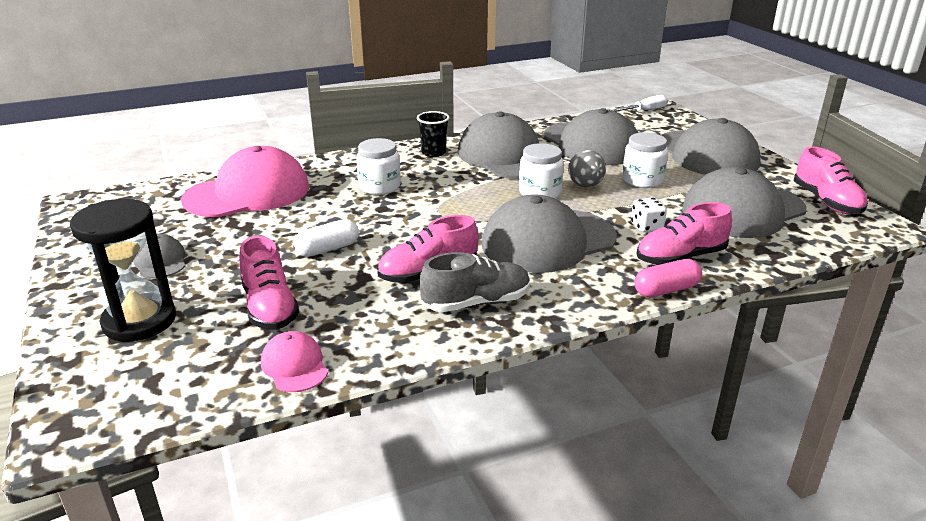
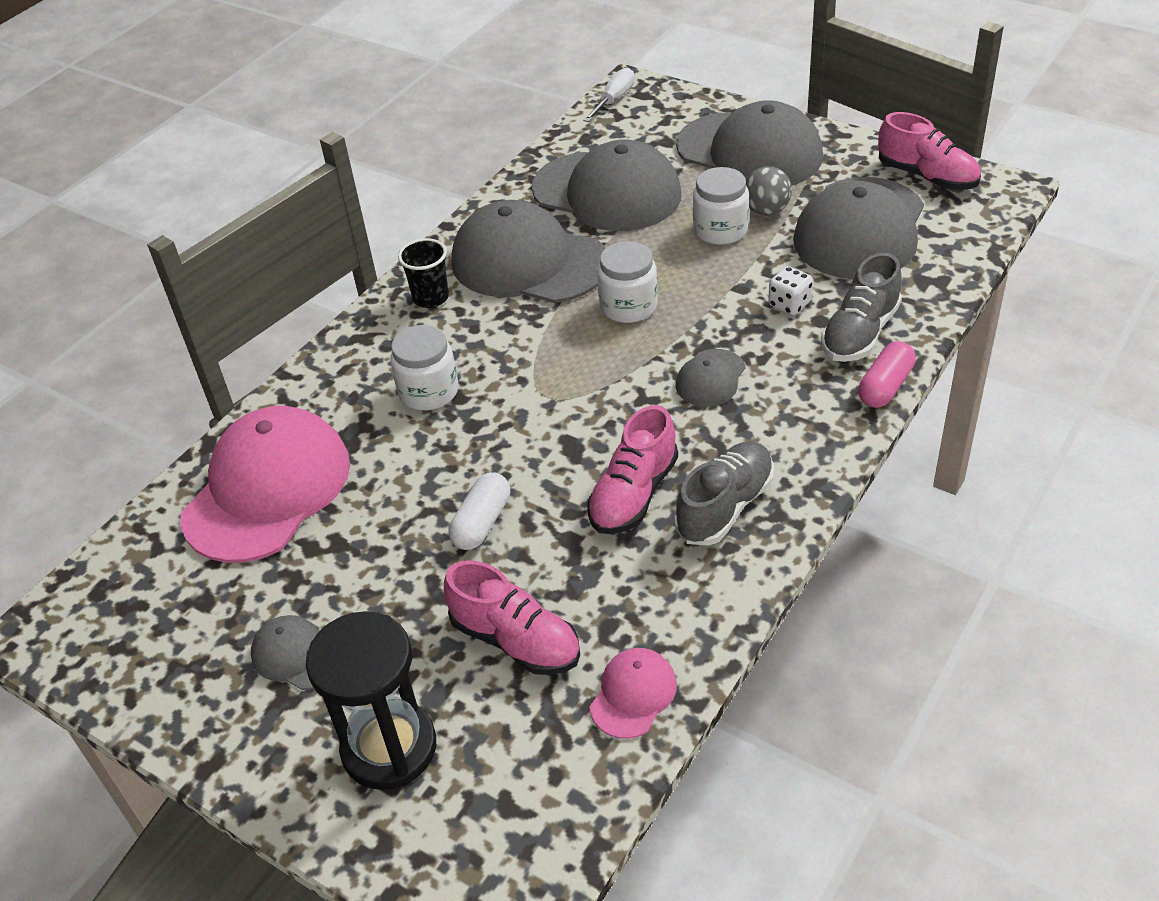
camera: 30 degrees left, 15 degrees up
pink cap [261,331,328,392] -> pink cap turned 90 degrees clockwise [590,648,677,739]
grey cap [482,194,617,273] -> grey cap [676,349,745,407], size x0.46
grey ball [568,150,606,187] -> grey ball moved to [746,166,792,215]
pink shoe [637,202,732,265] -> grey shoe [821,253,902,362]

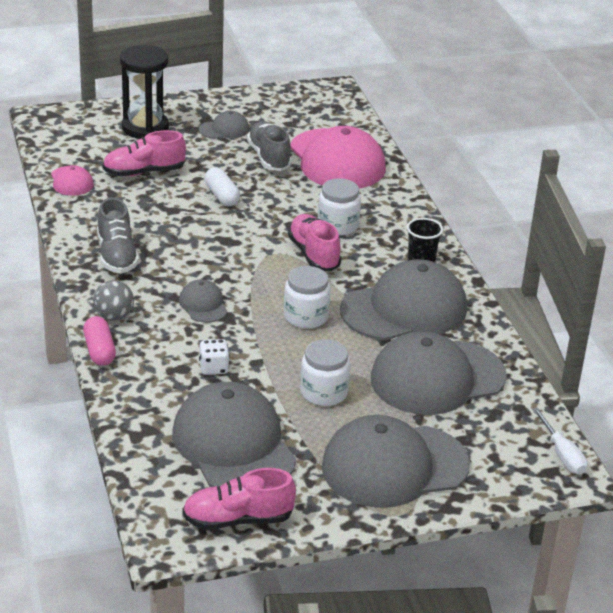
camera: 125 degrees right, 10 degrees down
pink shoe [587,405,678,534] -> pink shoe moved to [288,214,341,271]
grey ball [746,166,792,215] -> grey ball moved to [93,280,134,321]
grey shoe [821,253,902,362] -> grey shoe moved to [247,121,292,171]

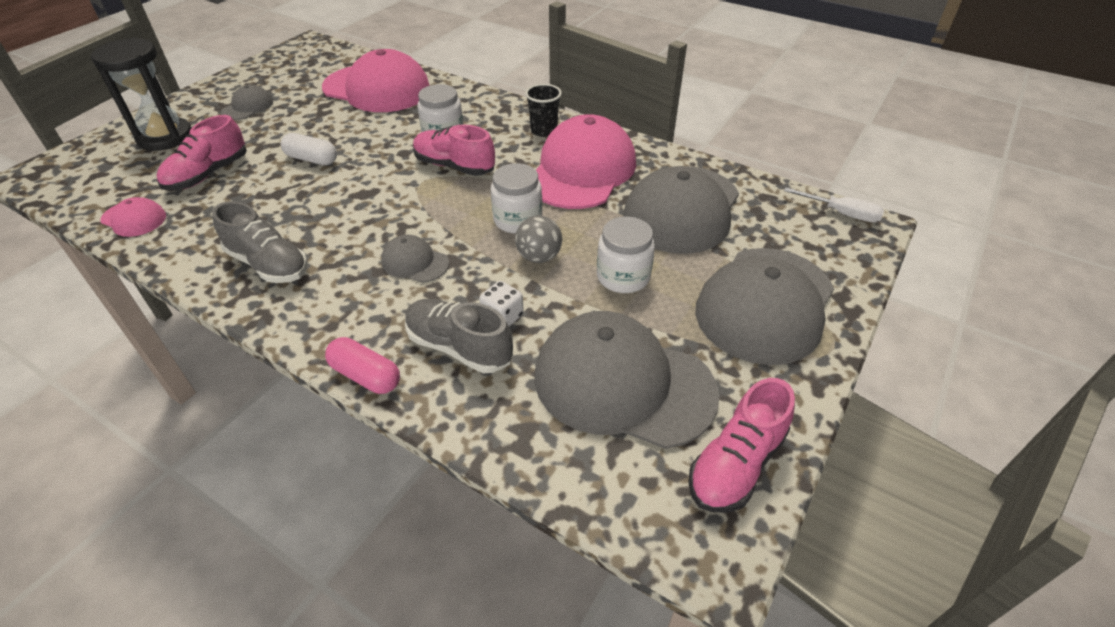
camera: 40 degrees left, 10 degrees up
grey ball [93,280,134,321] -> grey ball moved to [515,215,562,263]
grey shoe [247,121,292,171] -> grey shoe moved to [405,299,513,373]
grey cap [340,259,467,341] -> pink cap [536,114,636,209]

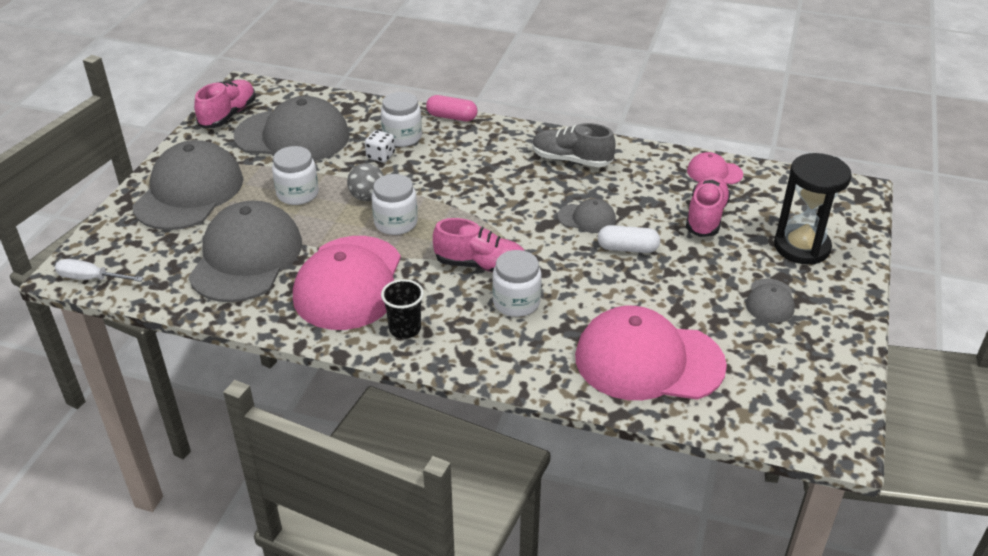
camera: 165 degrees right, 5 degrees down
grey cap [381,235,449,283] -> grey cap moved to [558,199,616,233]
grey shoe [405,299,513,373] -> white jar [381,92,422,147]

